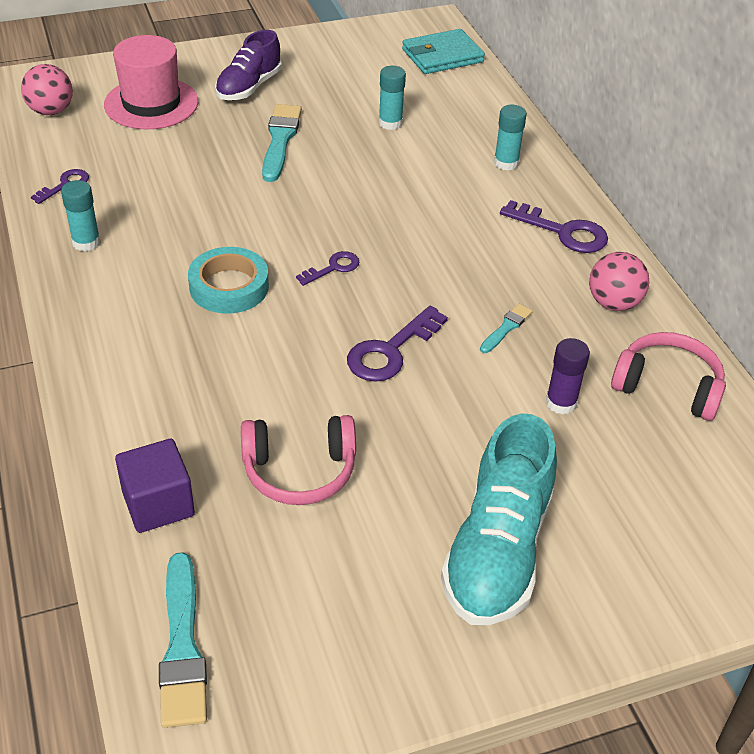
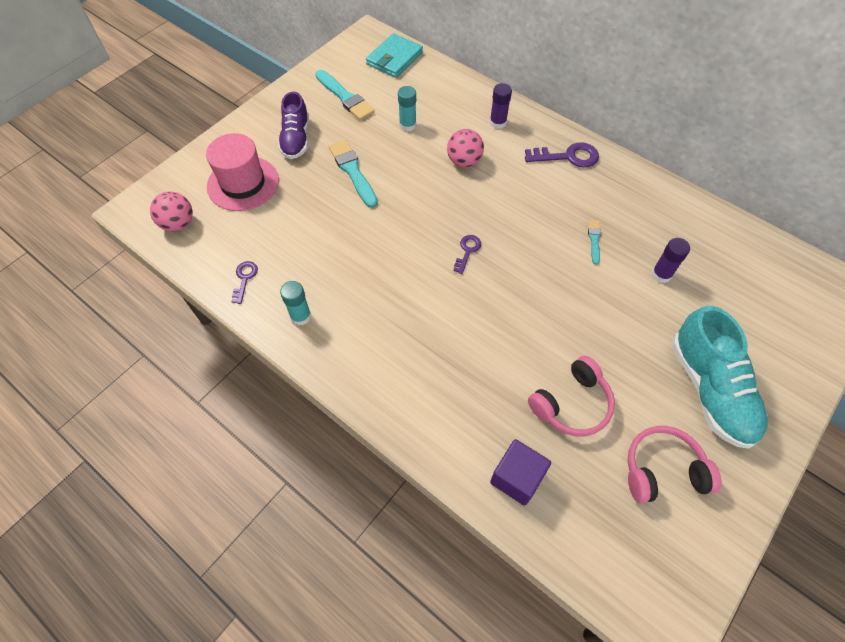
camera: 30 degrees left, 15 degrees up
turquoise brush [159,552,207,728] -> turquoise brush moved to [315,70,375,120]
turquoise tape [188,247,269,314] -> none
purple key [347,306,448,382] -> none
turquoise glue stick [494,105,527,171] -> purple glue stick [490,83,512,129]
pink ball [589,252,649,311] -> pink ball moved to [447,129,484,167]
pink headphones [611,332,726,421] -> pink headphones moved to [628,426,722,503]

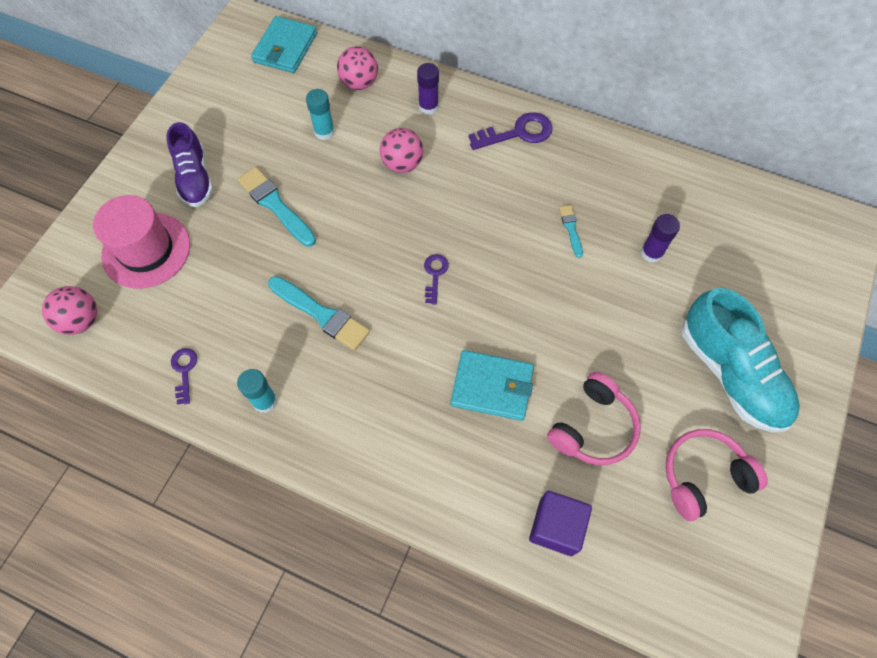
camera: 15 degrees left, 5 degrees up
turquoise brush [315,70,375,120] -> turquoise brush moved to [268,276,370,351]
none -> pink ball [337,46,378,90]
none -> turquoise wallet [450,350,534,421]

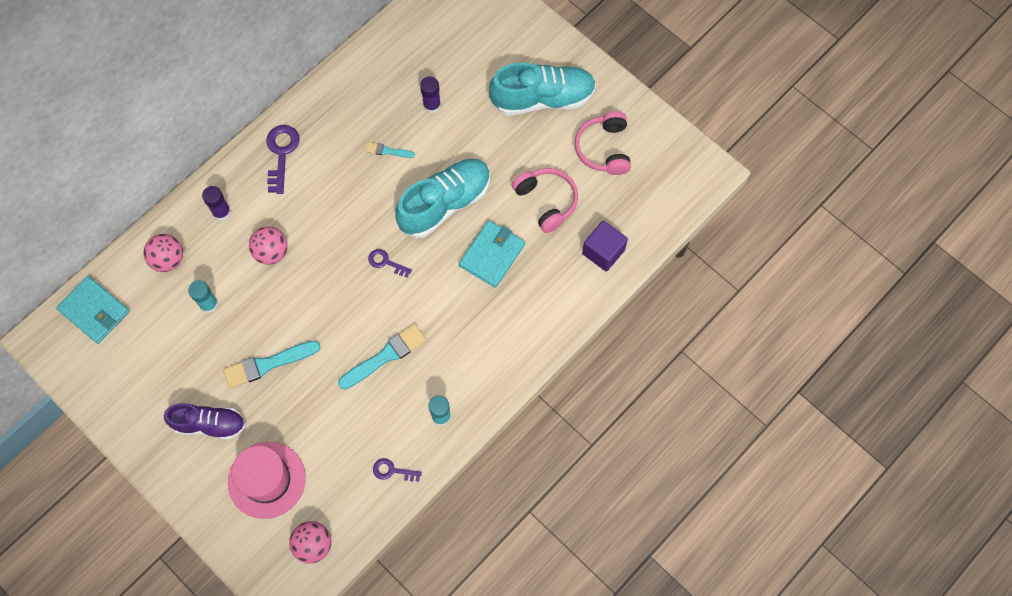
camera: 70 degrees left, 5 degrees up
none -> turquoise shoe [395,159,491,238]

